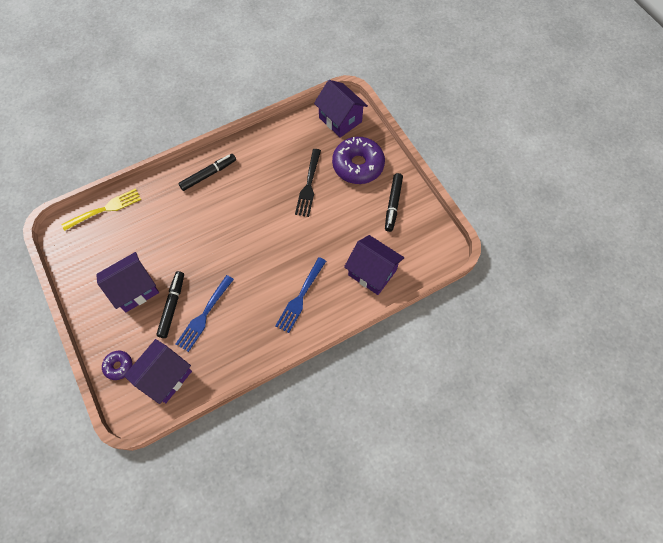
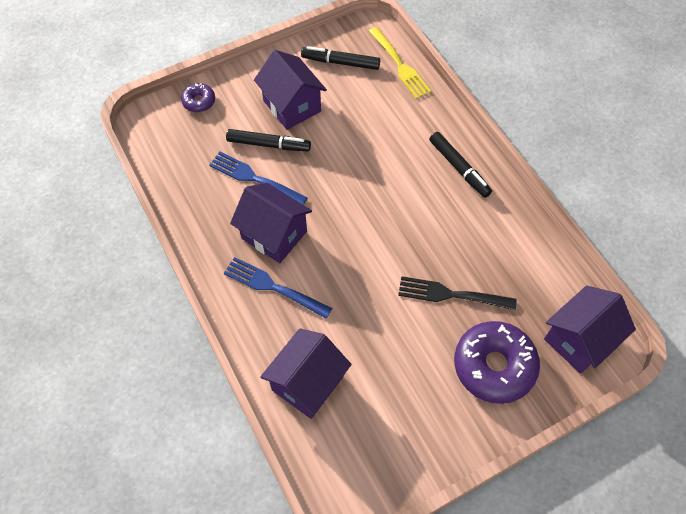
camera: 90 degrees right, 5 degrees down
purple house [124,339,192,404] -> purple house moved to [230,183,312,263]
black marker [385,173,403,232] -> black marker moved to [301,46,380,70]

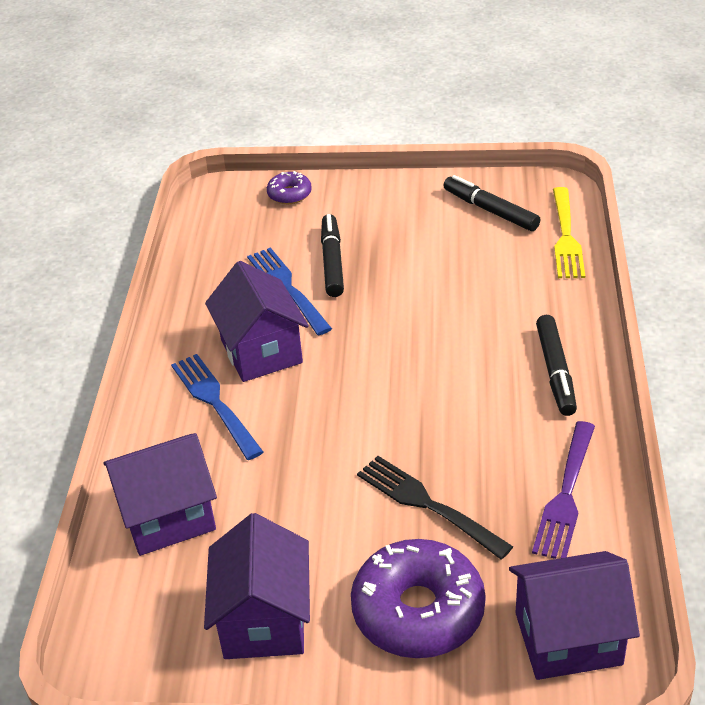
camera: 35 degrees right, 20 degrees down
black marker [226,129,311,151] -> black marker turned 135 degrees counterclockwise [321,214,344,297]
purple house [254,50,327,130] -> purple house moved to [204,513,310,659]
none -> purple fork [532,421,595,559]

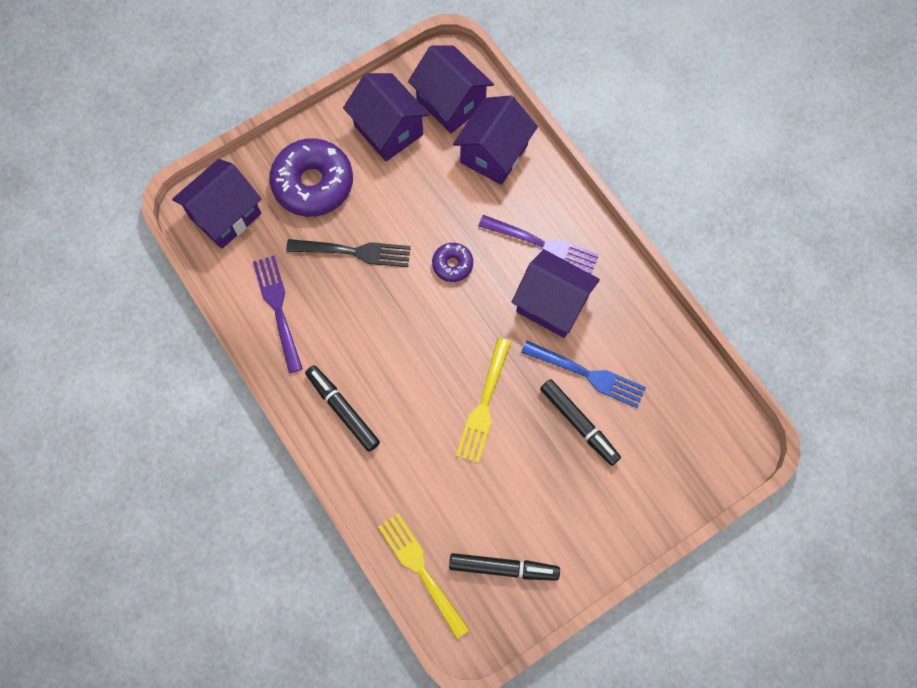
camera: 140 degrees right, 30 degrees up
blue fork [171,354,263,460] -> purple fork [478,215,599,274]
purple donut [267,171,312,204] -> purple donut moved to [432,243,473,282]
none -> purple house [408,45,494,133]
none -> yellow fork [456,338,511,463]

